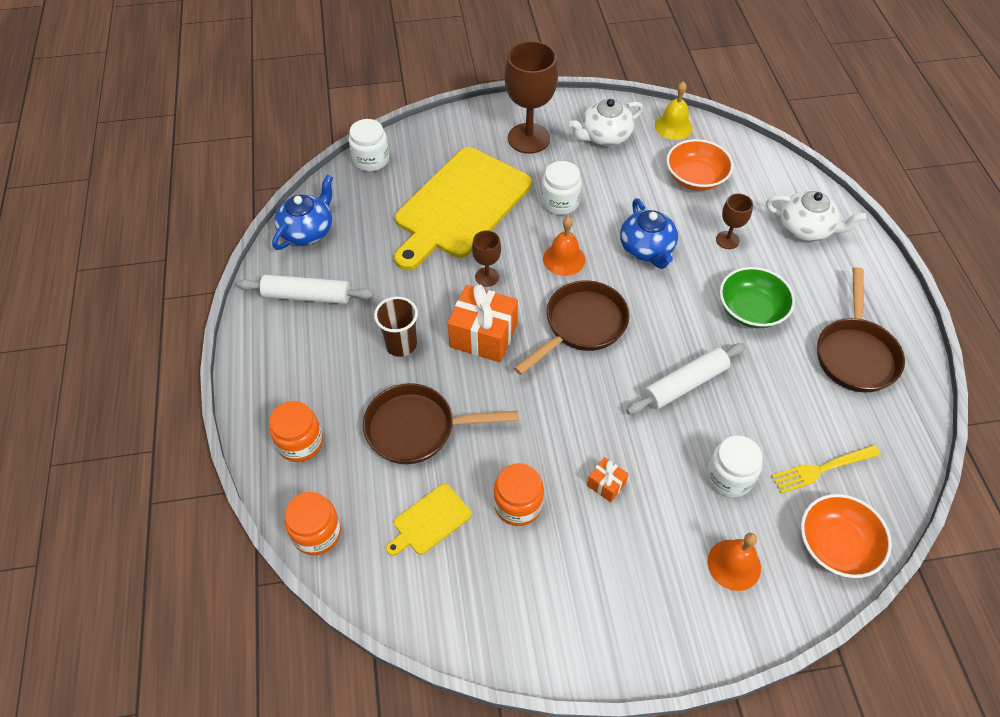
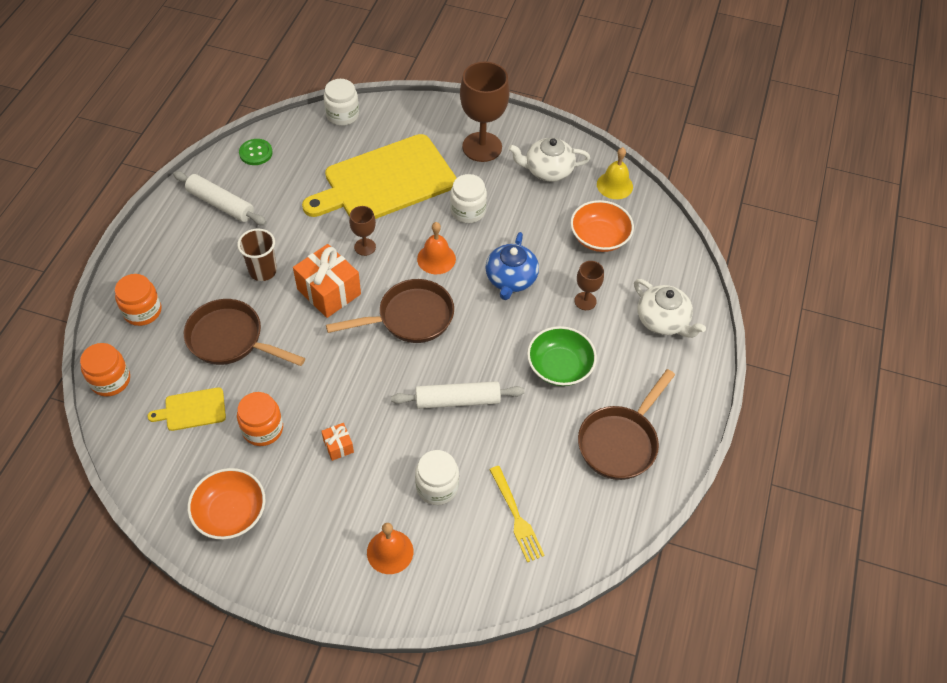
camera: 25 degrees right, 0 degrees up
blue teapot [272,175,333,250] -> green button [239,139,273,165]
yellow fork [771,445,881,494] -> yellow fork turned 120 degrees counterclockwise [489,466,545,562]
orange bowl [801,494,892,578] -> orange bowl moved to [188,468,265,540]

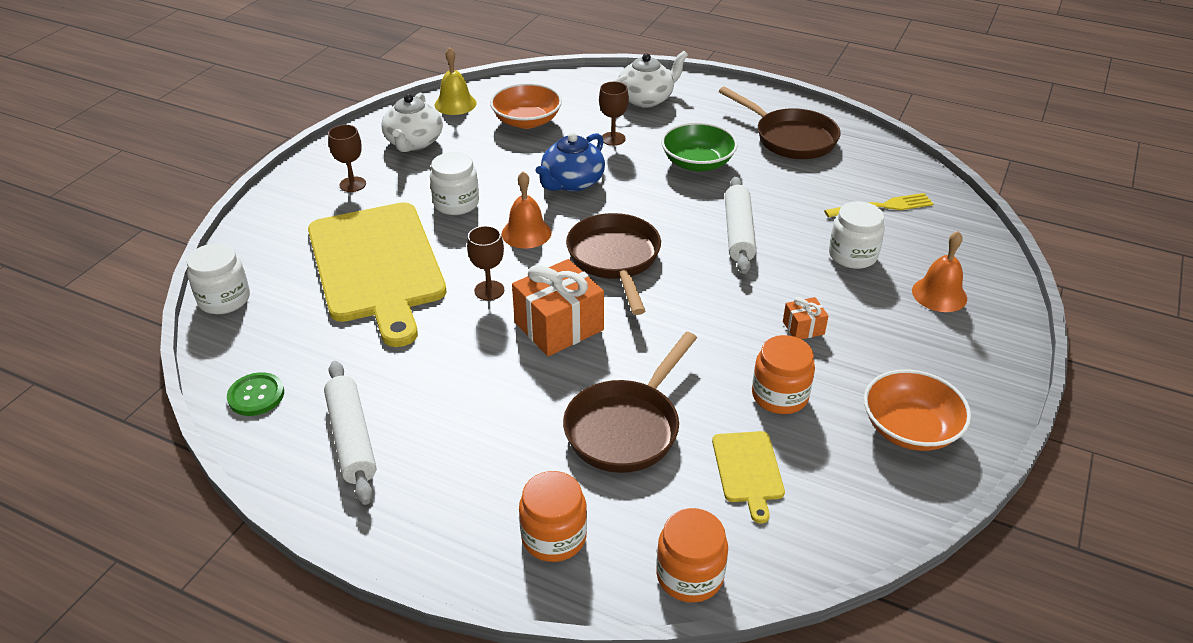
camera: 80 degrees left, 15 degrees down
white rolling pin [173,171,267,225] -> white rolling pin turned 60 degrees counterclockwise [324,361,376,505]
brown cup [237,228,277,281] -> none
brown goblet [460,61,510,162] -> brown goblet [328,125,366,192], size x0.50
blue teapot [485,232,539,300] -> blue teapot turned 105 degrees clockwise [536,132,605,192]

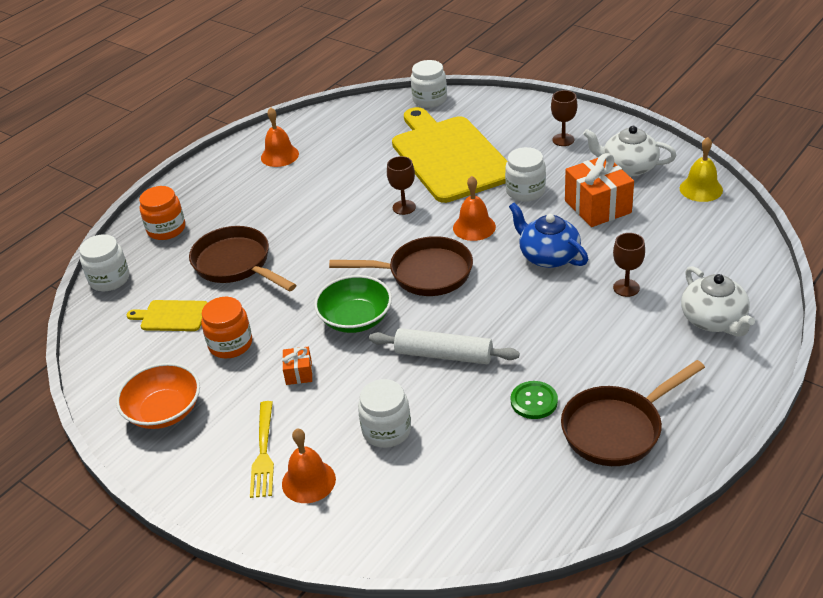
camera: 105 degrees right, 0 degrees up
green button [227,372,284,416] -> green button moved to [511,381,558,419]
yellow cutting board [308,202,447,347] -> yellow cutting board turned 75 degrees clockwise [392,107,507,203]
white rolling pin [324,361,376,505] -> orange bell [261,107,299,167]
orange bowl [490,83,562,129] -> none
orange gift [512,259,604,356] -> orange gift moved to [565,153,634,227]
orange jar [656,508,728,603] -> white jar [79,234,129,291]
green bowl [661,122,738,171] -> green bowl moved to [314,275,392,333]
yellow fork [824,193,934,218] -> yellow fork moved to [250,401,274,498]

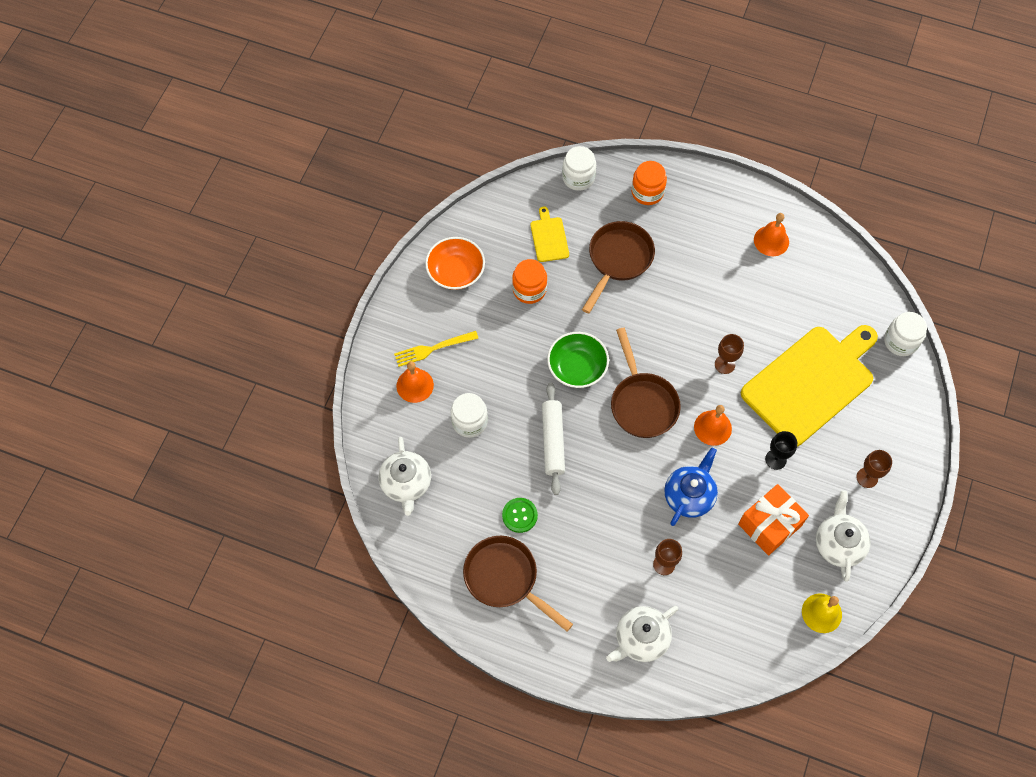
camera: 70 degrees right, 25 degrees up
orange gift [282,347,312,385] -> none
white jar [505,147,546,202] -> black goblet [765,431,797,470]
none -> white teapot [379,437,431,516]

